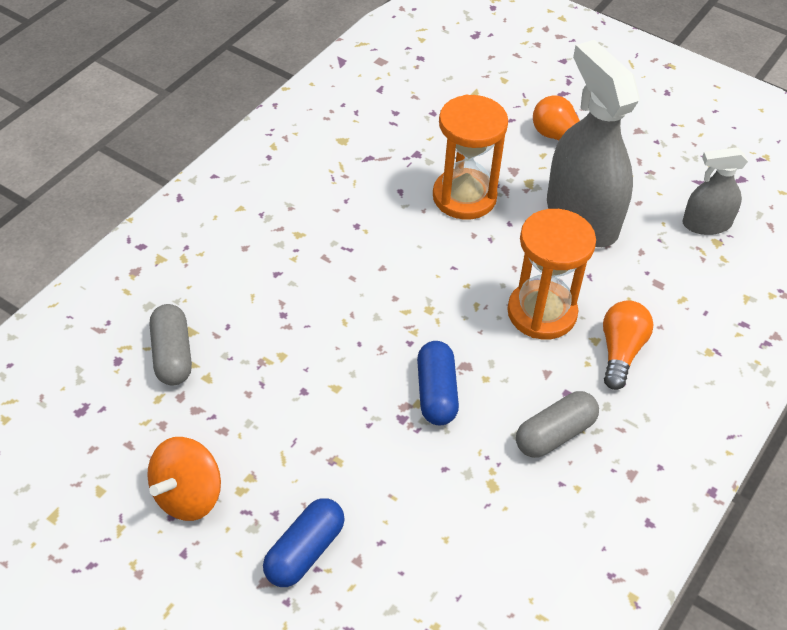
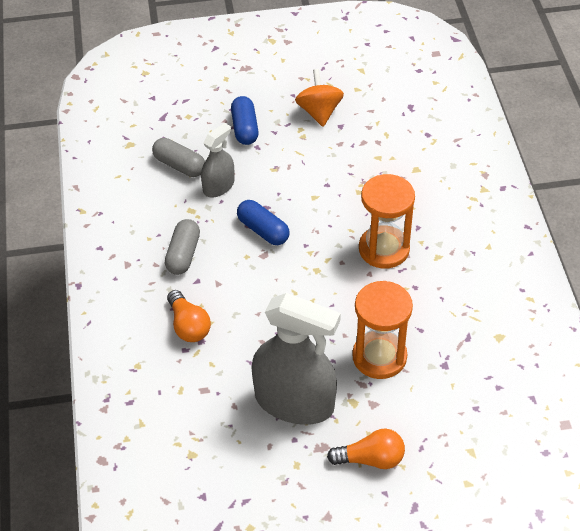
camera: 140 degrees right, 0 degrees up
grey capsule [150,304,192,386] -> grey capsule moved to [152,138,205,177]
orange hourglass [507,209,596,340] -> orange hourglass moved to [359,174,415,269]
grey spray bottle [682,147,748,235] -> grey spray bottle moved to [201,123,235,197]

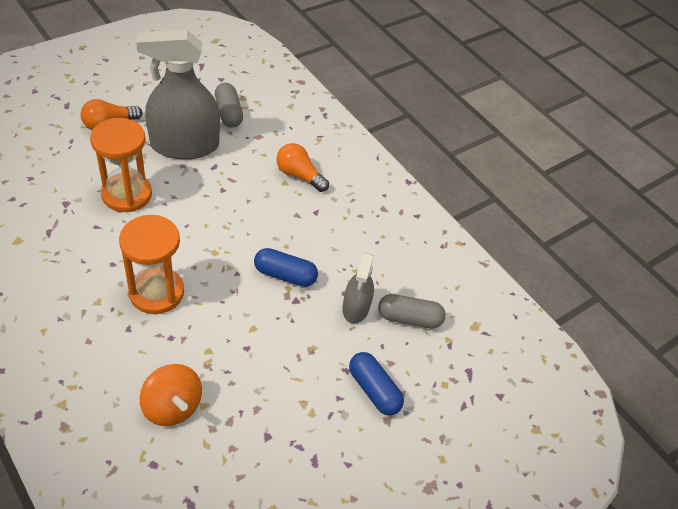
camera: 145 degrees right, 0 degrees up
grey capsule [165,219,200,275] -> grey capsule moved to [215,83,243,128]
orange spinning top [295,69,344,127] -> orange spinning top moved to [140,364,202,426]

